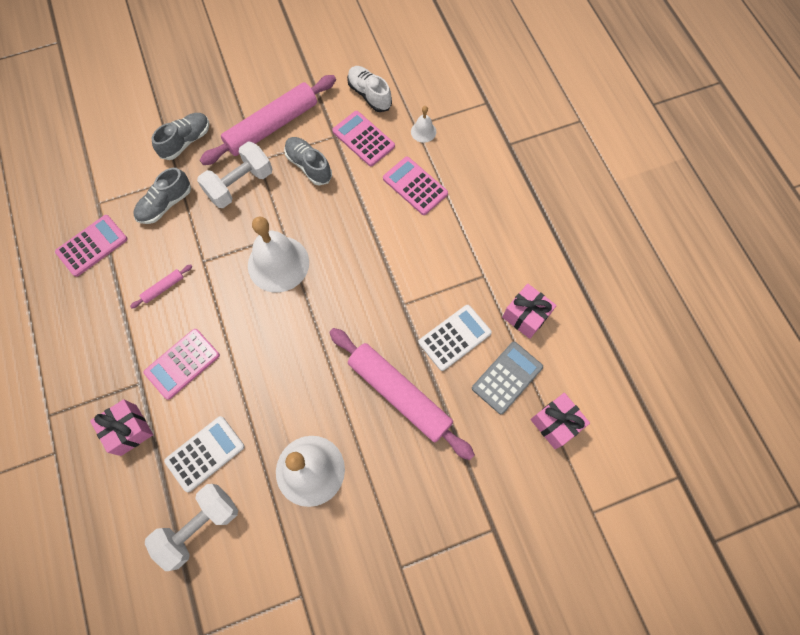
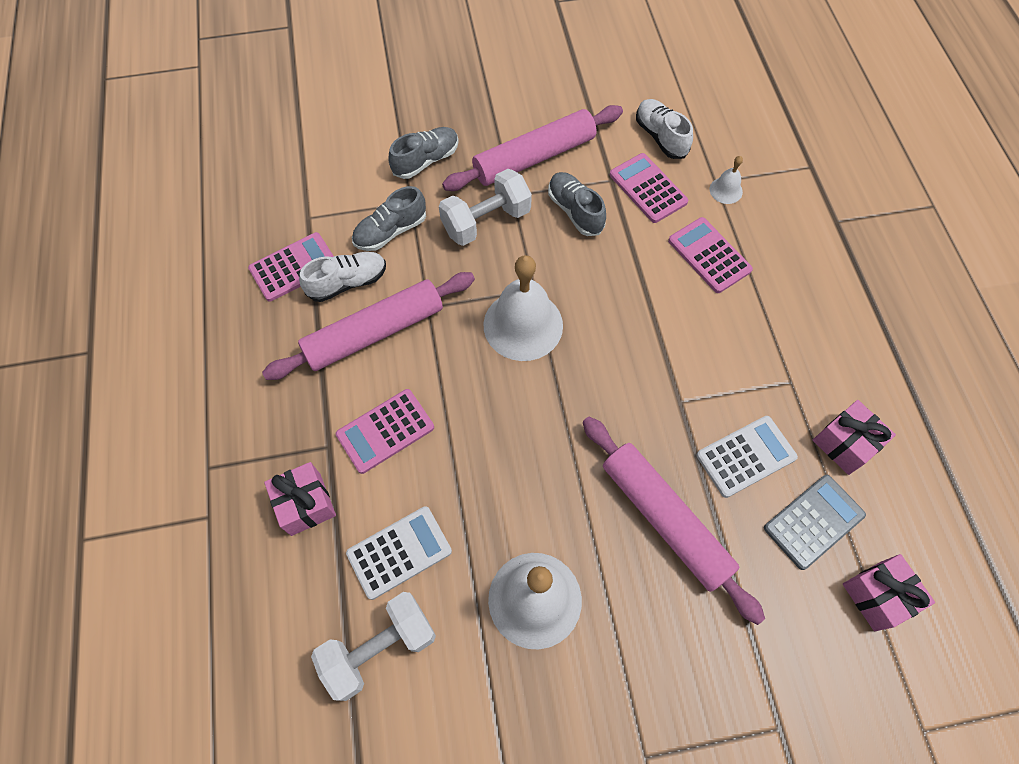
camera: 10 degrees right, 5 degrees down
pink rolling pin [130,264,193,308] -> pink rolling pin [262,272,475,380], size x2.48
none -> white shoe [299,252,386,302]

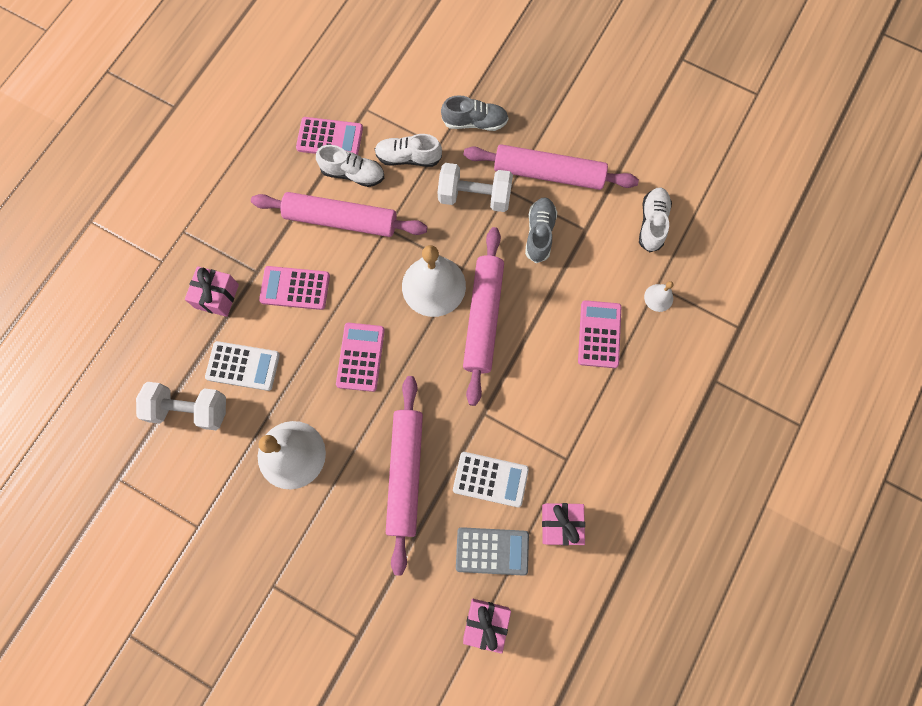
camera: 40 degrees right, 10 degrees up
grey shoe [352,186,426,251] -> white shoe [375,134,442,167]
pink calculator [610,153,688,223] -> pink calculator moved to [336,323,385,392]
none -> pink rolling pin [463,227,504,406]

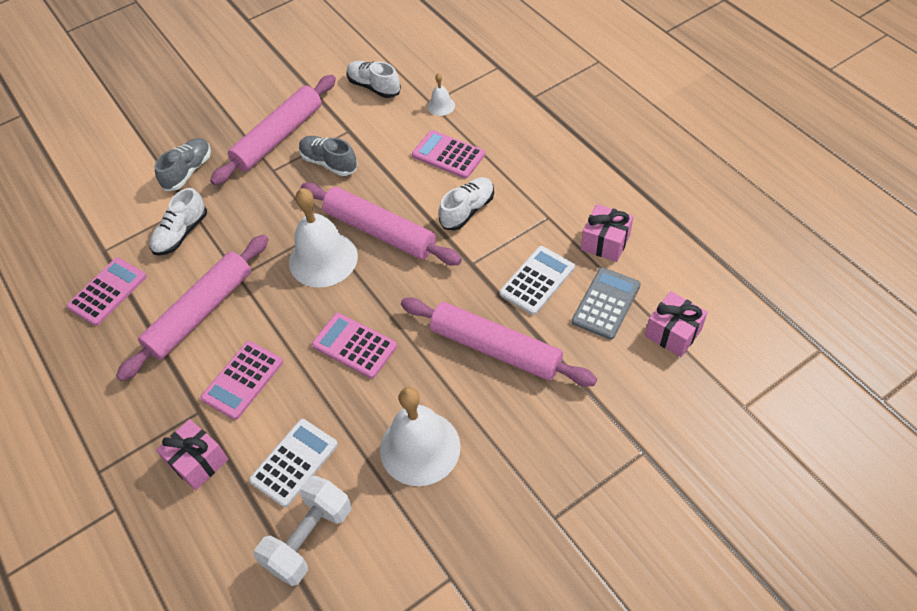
camera: 60 degrees left, 20 degrees down
white shoe [316,145,384,187] -> white shoe moved to [439,177,494,231]
white dumbbell [437,163,513,212] -> none

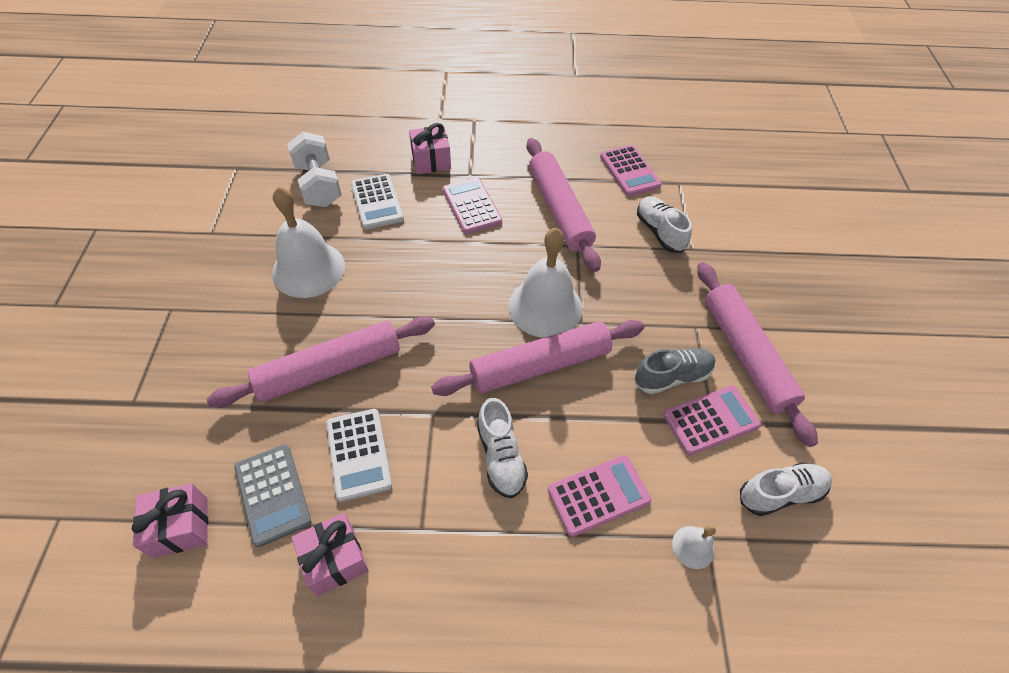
camera: 120 degrees right, 0 degrees up
grey shoe [155,138,211,191] -> none
pink calculator [312,313,397,379] -> pink calculator moved to [663,385,761,456]

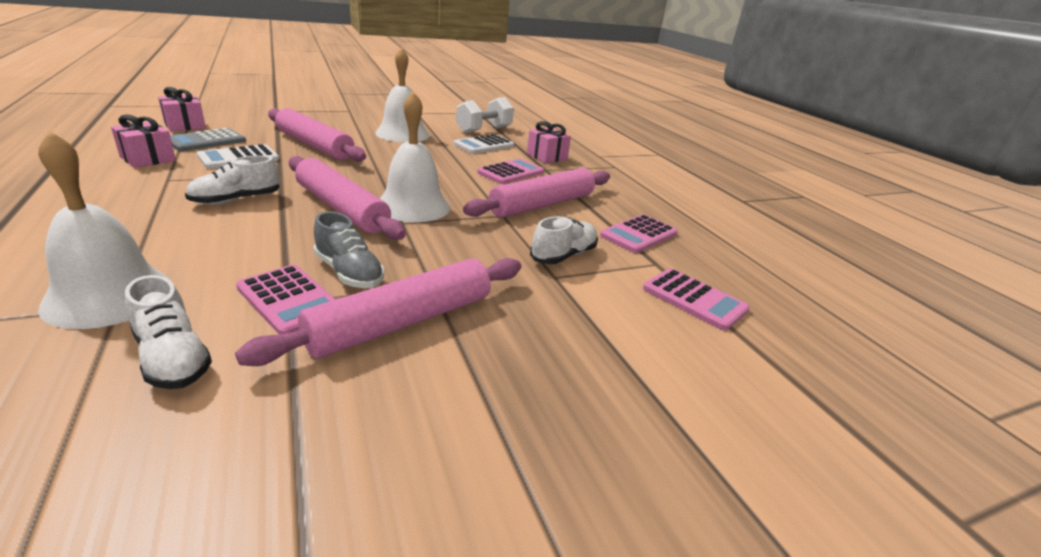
camera: 65 degrees right, 25 degrees down
pink calculator [548,455,652,537] -> pink calculator moved to [643,268,750,331]
white bell [672,525,716,569] -> white bell [38,131,173,329], size x2.21

